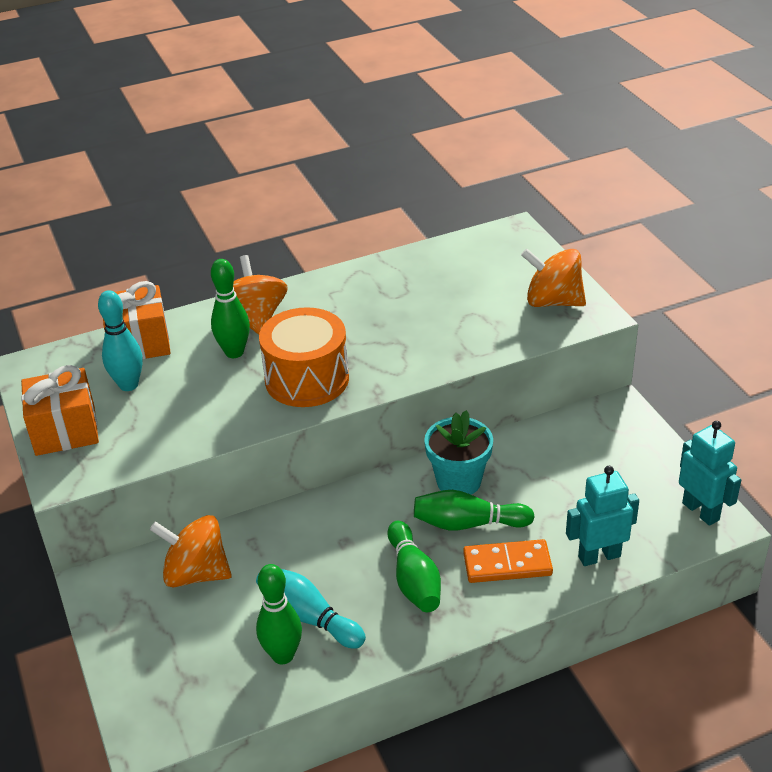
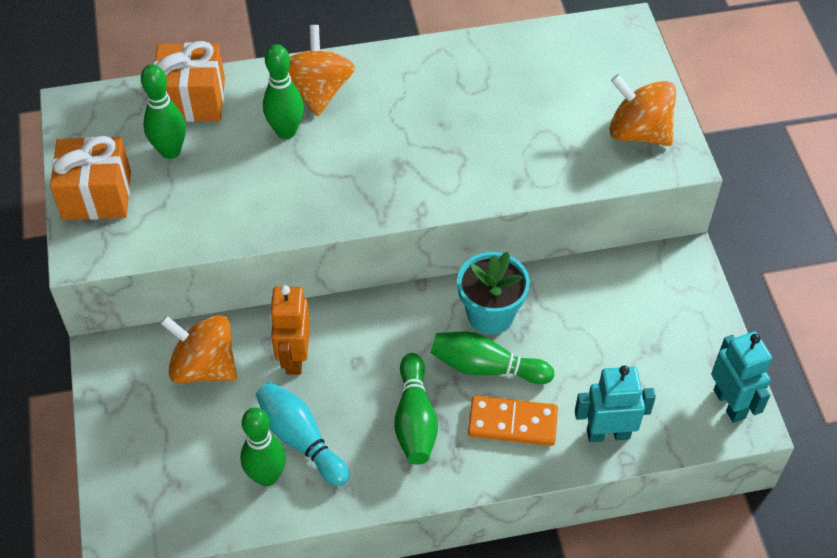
camera: 10 degrees right, 15 degrees up
turquoise bowling pin [98,290,143,391] -> green bowling pin [141,64,186,159]
orange drum [259,307,349,407] -> none
none -> orange robot [269,285,310,375]

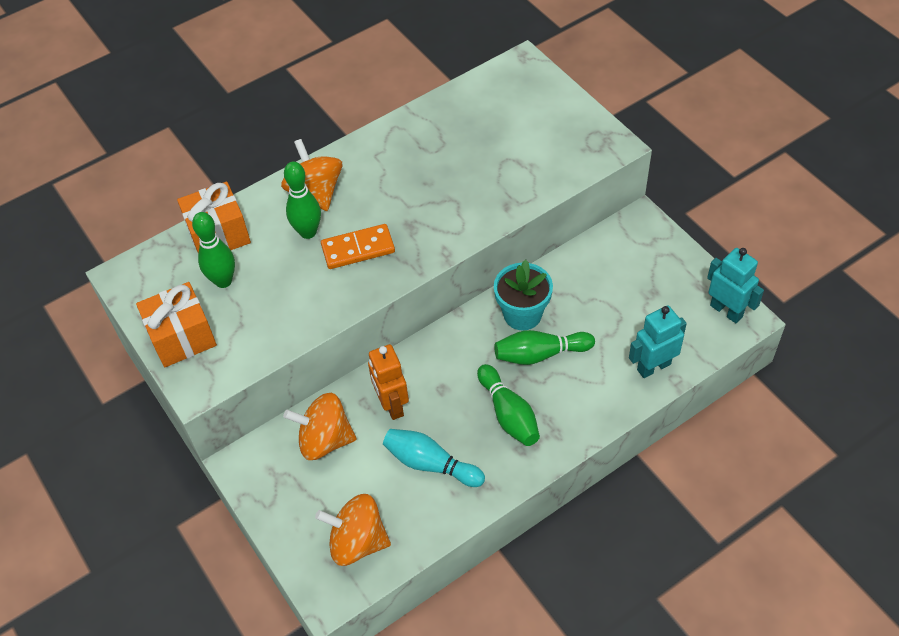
camera: 20 degrees left, 0 degrees up
green bowling pin [240,407,286,486] -> none
orange domino [468,396,558,446] -> orange domino moved to [321,224,395,269]
orange spinning top [609,74,676,146] -> orange spinning top moved to [315,494,391,566]

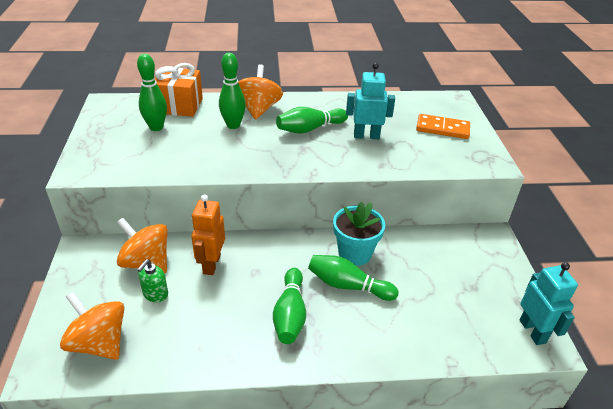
camera: 25 degrees right, 15 degrees down
orange gift [136,282,217,367] -> none
orange domino [321,224,395,269] -> orange domino moved to [416,114,470,139]
turquoise bowling pin [383,429,485,487] -> none
turquoise robot [629,305,687,378] -> turquoise robot moved to [346,63,395,139]
none -> green soap dispenser [137,259,168,302]
none -> green bowling pin [276,107,348,134]

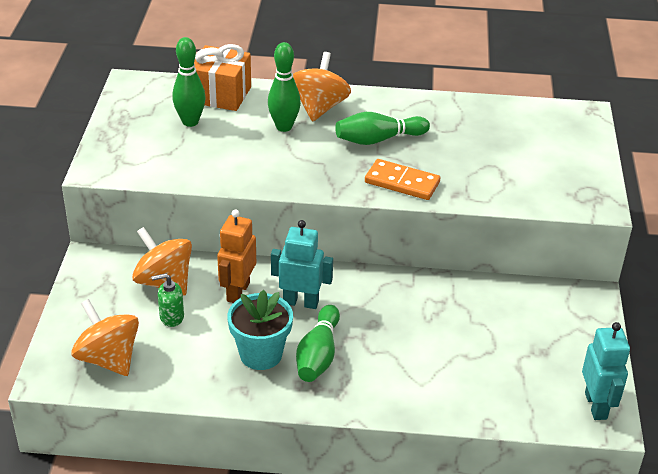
camera: 10 degrees right, 0 degrees up
green soap dispenser [137,259,168,302] -> green soap dispenser turned 45 degrees clockwise [152,273,184,327]
green bowling pin [308,255,398,301] -> none
turquoise flower pot [333,202,385,266] -> turquoise flower pot moved to [227,290,293,370]
turquoise robot [346,63,395,139] -> turquoise robot moved to [271,220,333,309]
orange domino [416,114,470,139] -> orange domino moved to [365,159,441,200]

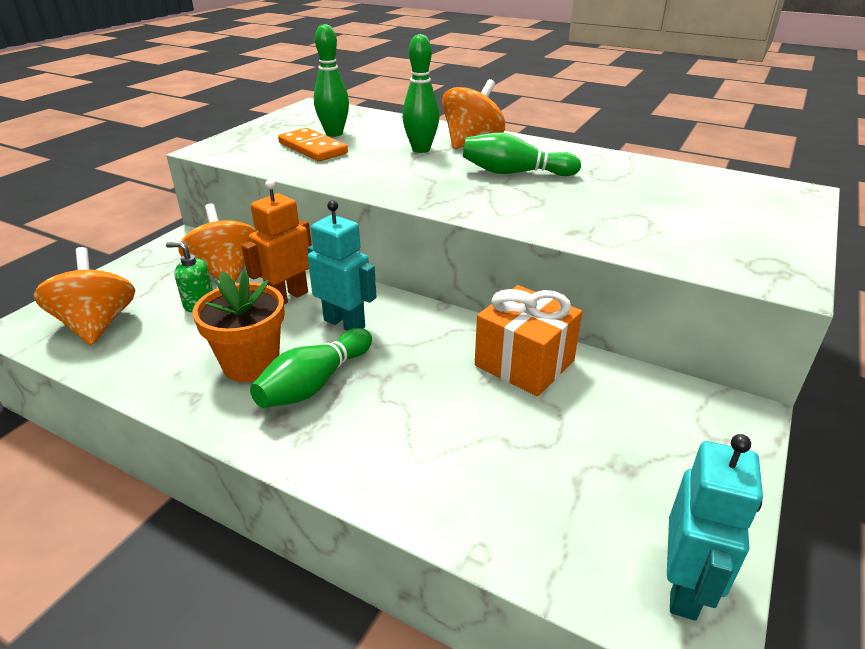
camera: 25 degrees right, 5 degrees down
orange gift [194,44,251,111] -> orange gift moved to [475,285,582,396]
turquoise flower pot [227,290,293,370] -> orange flower pot [193,271,285,382]
orange domino [365,159,441,200] -> orange domino moved to [278,128,348,161]

